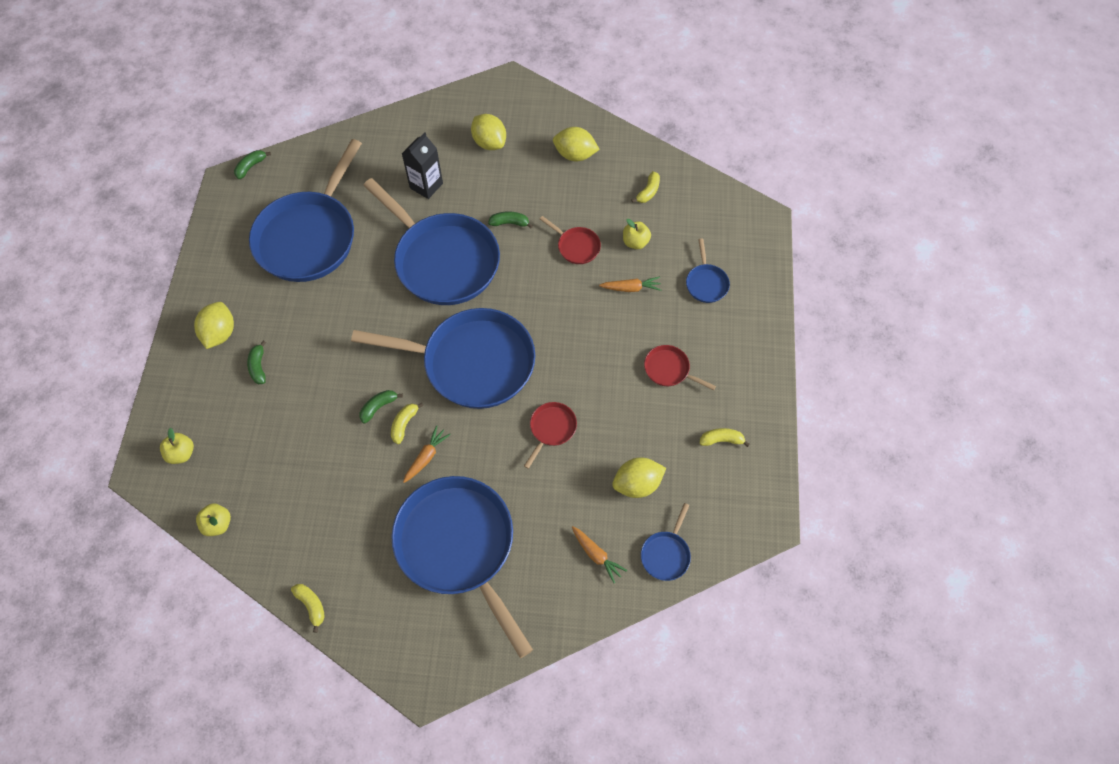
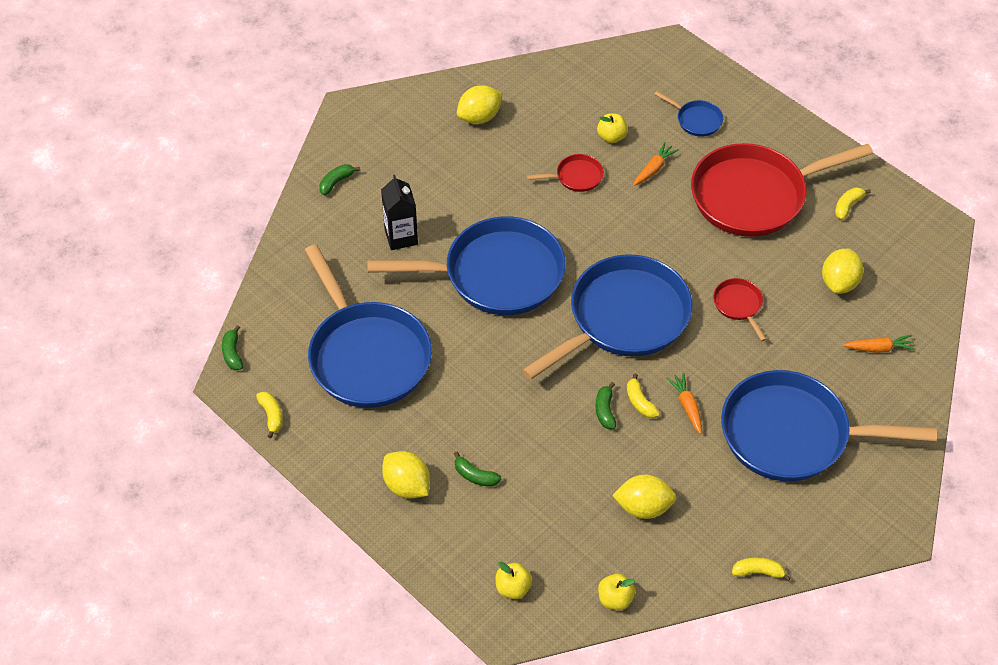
camera: 50 degrees left, 10 degrees down
yellow lemon [471,114,506,150] -> yellow lemon moved to [612,475,677,519]
green banana [488,211,533,228] -> green banana moved to [319,164,360,195]
yellow banana [631,171,660,203] -> yellow banana moved to [256,392,283,438]
blue pan [641,503,691,581] -> none
red pan [644,345,716,390] -> red pan [691,143,873,237], size x2.42

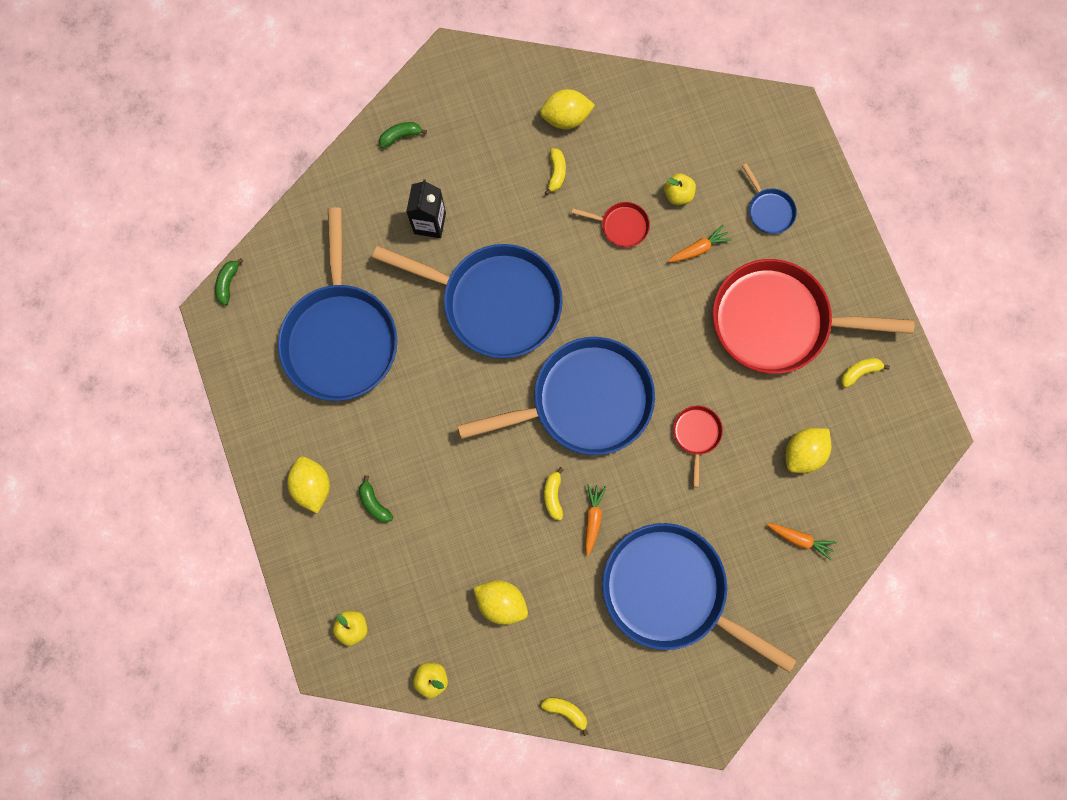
camera: 25 degrees right, 25 degrees up
yellow banana [256,392,283,438] -> yellow banana moved to [545,148,566,195]
green banana [596,382,616,429] -> none

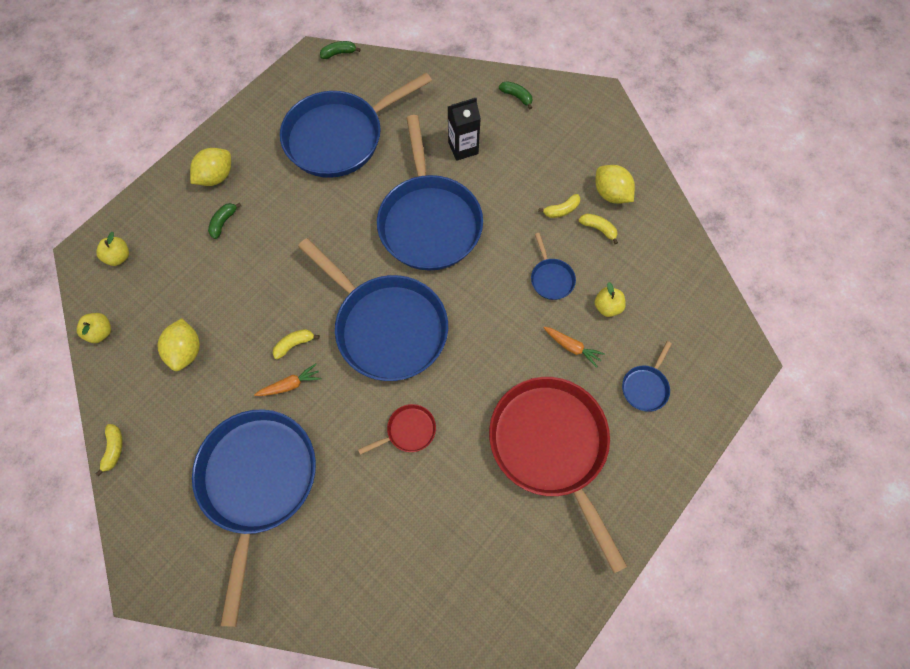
camera: 60 degrees right, 10 degrees down
red pan [572,202,650,247] -> blue pan [531,233,576,300]
orange carrot [766,523,837,560] -> none
yellow lemon [786,428,831,473] -> none
yellow banana [841,358,890,388] -> yellow banana moved to [579,214,618,244]

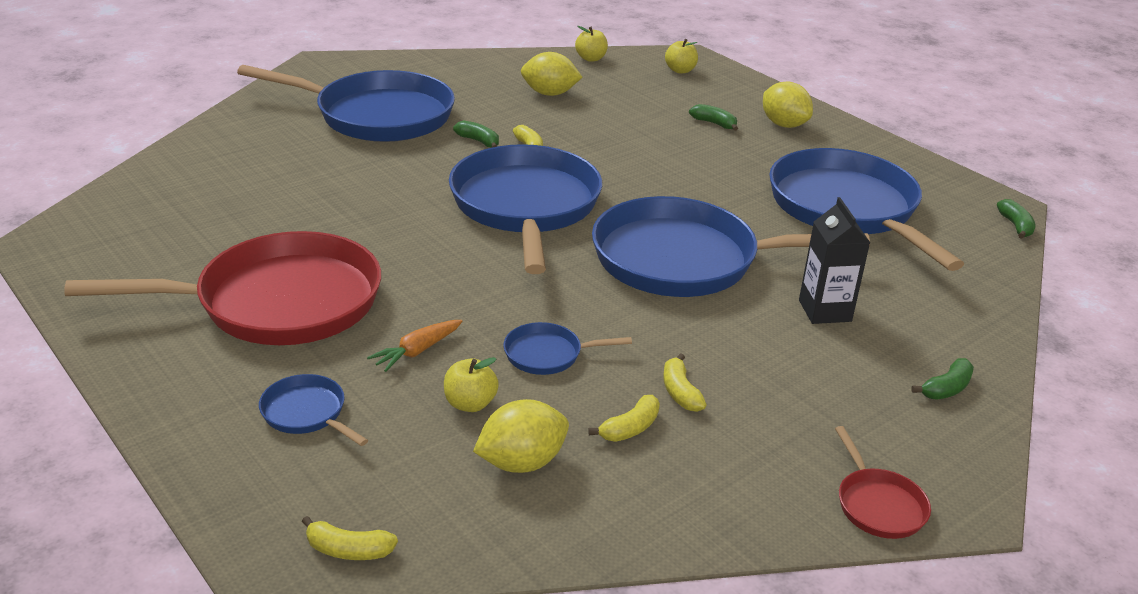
camera: 100 degrees right, 35 degrees down
yellow banana [96,424,123,476] -> yellow banana moved to [302,516,398,560]
orange carrot [254,363,322,396] -> green banana [453,121,499,148]
blue pan [298,238,448,381] -> blue pan turned 120 degrees clockwise [449,144,602,274]
red pan [358,404,436,455] -> red pan moved to [835,426,931,539]
yellow lemon [596,165,635,204] -> yellow lemon moved to [473,399,569,473]

